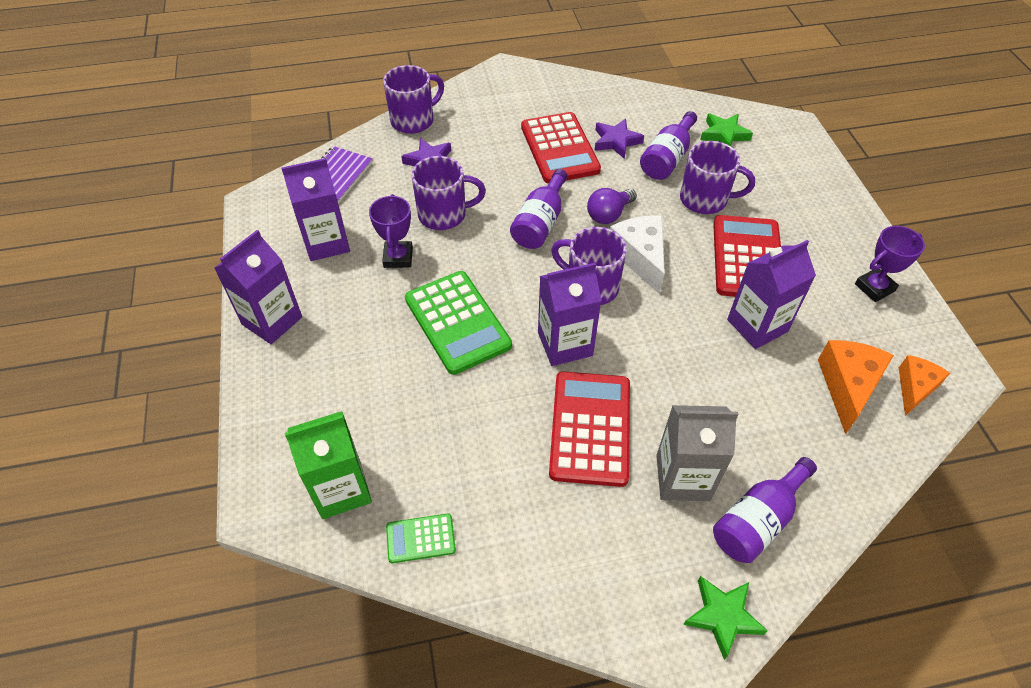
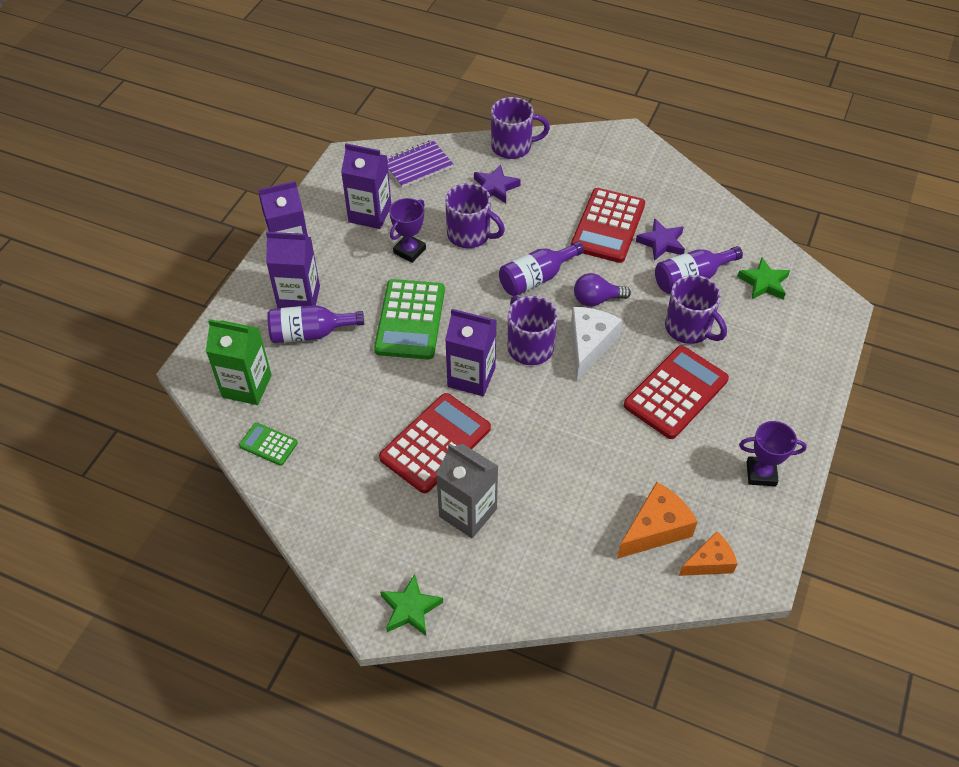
camera: 35 degrees right, 0 degrees up
purple bottle [713,457,817,563] -> purple bottle moved to [267,305,364,343]
purple carton [727,240,816,349] -> purple carton moved to [266,232,320,309]

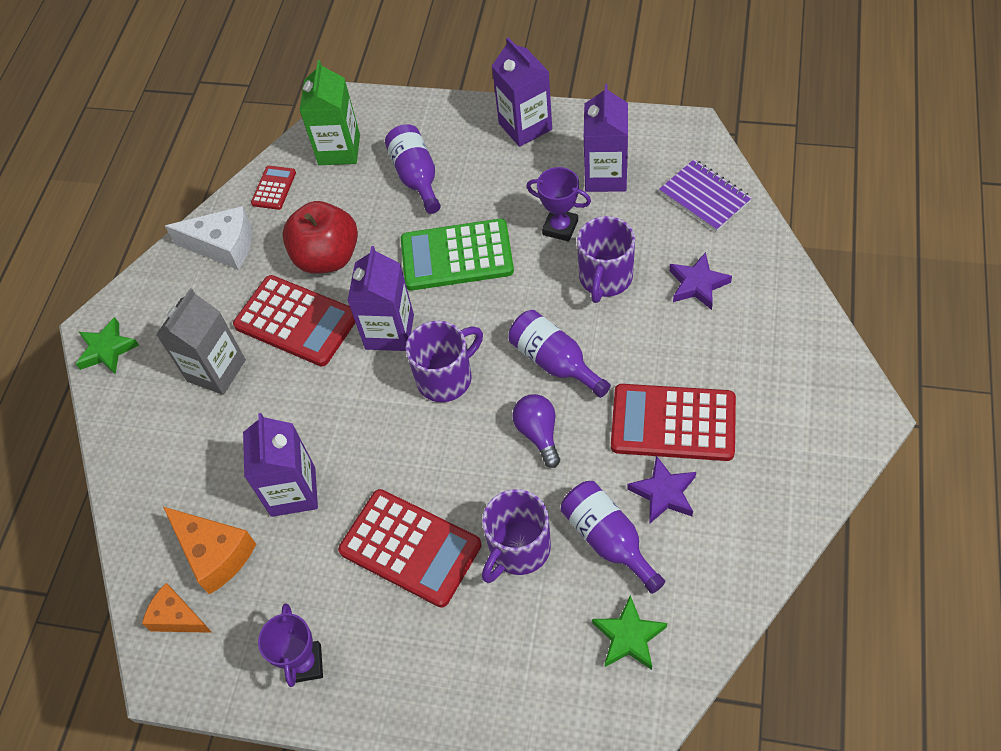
camera: 85 degrees right, 5 degrees up
green calculator [239,423,298,466] -> red calculator [251,166,296,210]
purple carton [266,232,320,309] -> purple carton moved to [243,413,318,517]
purple mug [491,97,550,159] -> none
white cheese [571,307,622,380] -> white cheese moved to [165,206,252,270]
orange cheese [679,532,737,576] -> orange cheese turned 150 degrees clockwise [142,583,212,633]
none -> red apple [282,201,358,274]

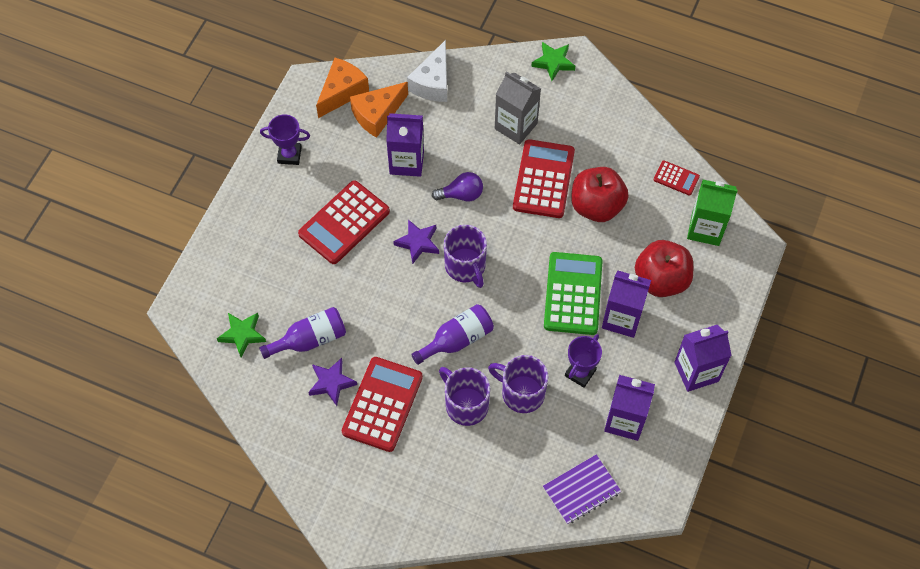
camera: 95 degrees right, 5 degrees up
orange cheese [142,583,212,633] -> orange cheese [316,58,369,118], size x1.51
white cheese [165,206,252,270] -> white cheese moved to [407,40,447,102]
red calculator [233,275,356,367] -> red calculator turned 150 degrees clockwise [513,139,575,218]
purple carton [347,246,414,351] -> purple carton moved to [602,270,651,338]
purple bottle [385,124,441,214] -> red apple [635,240,693,297]
purple mug [482,489,551,583] -> purple mug moved to [439,367,490,426]
purple light bulb [512,394,560,468] -> purple light bulb moved to [432,172,483,201]
purple star [669,252,732,310] -> purple star moved to [393,219,439,264]

